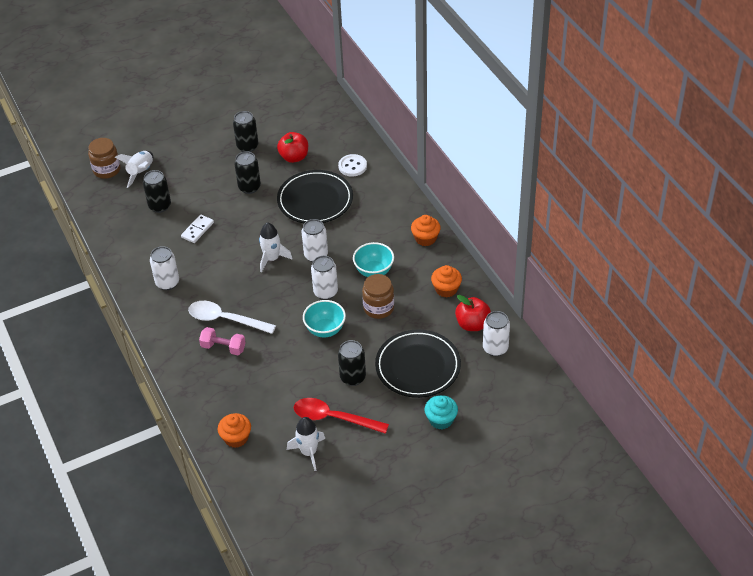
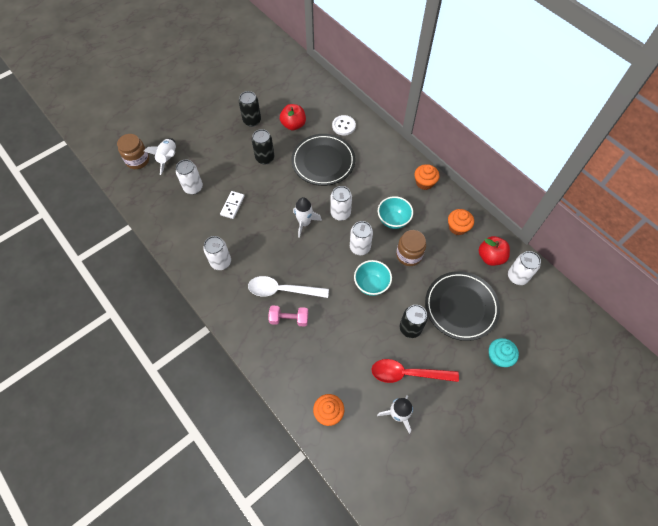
camera: 15 degrees left, 15 degrees up
black can [143,170,171,213] -> white can [176,159,203,195]

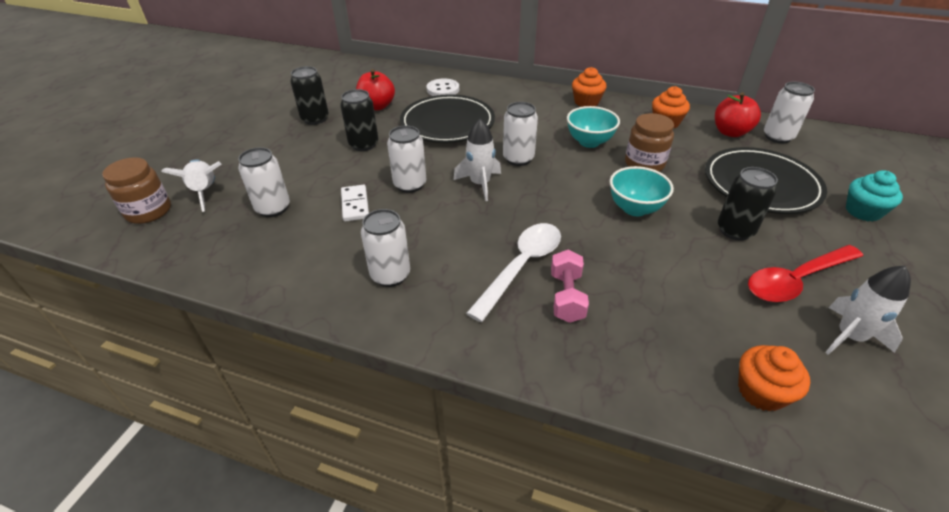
camera: 30 degrees left, 20 degrees down
white spoon [248,276,329,298] -> white spoon turned 150 degrees clockwise [466,223,561,322]
pink dumbbell [268,306,308,327] -> pink dumbbell turned 60 degrees counterclockwise [551,250,589,323]
white can [350,221,373,255] -> white can moved to [387,126,426,193]

